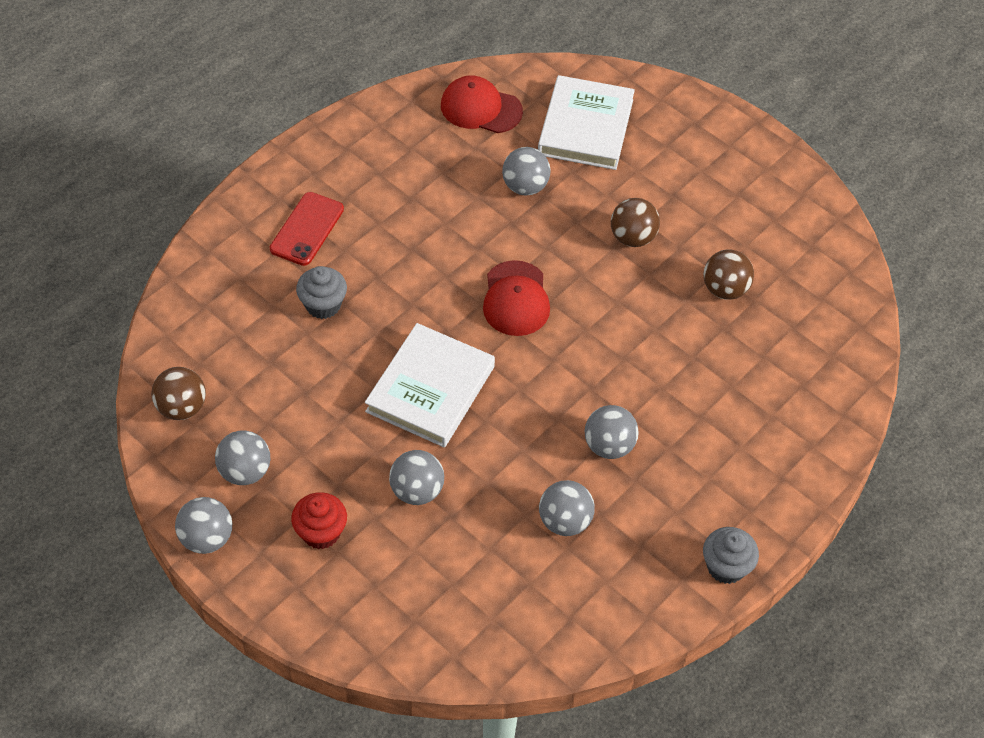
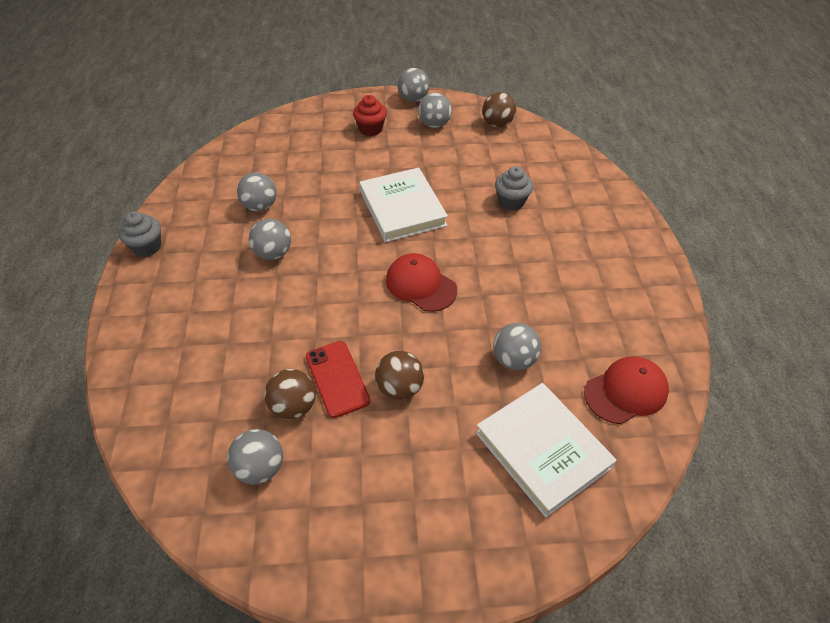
camera: 135 degrees right, 5 degrees down
red phone [270,192,344,266] -> red phone moved to [306,341,370,418]
grey ball [389,450,444,505] -> grey ball moved to [227,429,283,484]

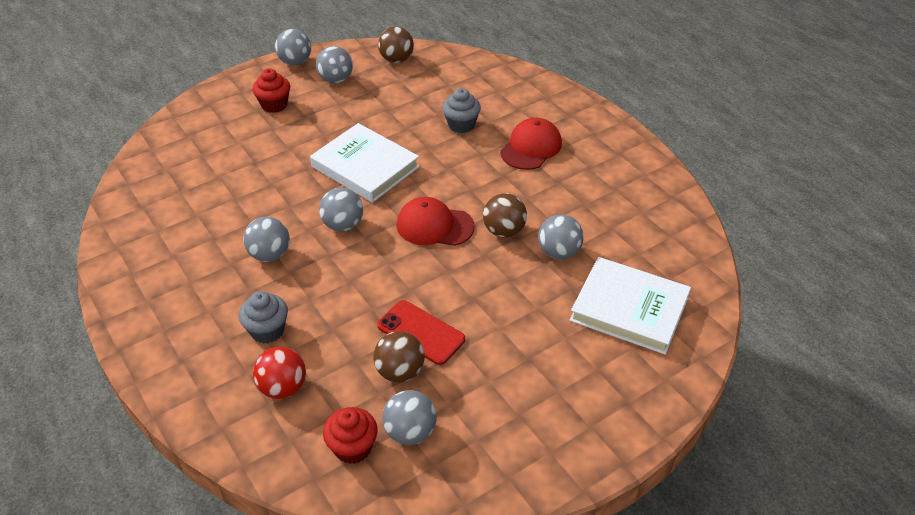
camera: 30 degrees left, 5 degrees down
grey cupcake [119,211,162,257] -> grey cupcake moved to [239,291,288,344]
grey ball [237,172,277,212] -> grey ball moved to [319,188,363,232]
brown ball [375,351,424,400] -> brown ball moved to [483,193,527,238]
red cap [584,356,669,424] -> red cap moved to [500,118,562,170]
none -> red ball [253,347,306,399]
none -> red cupcake [323,407,378,464]

